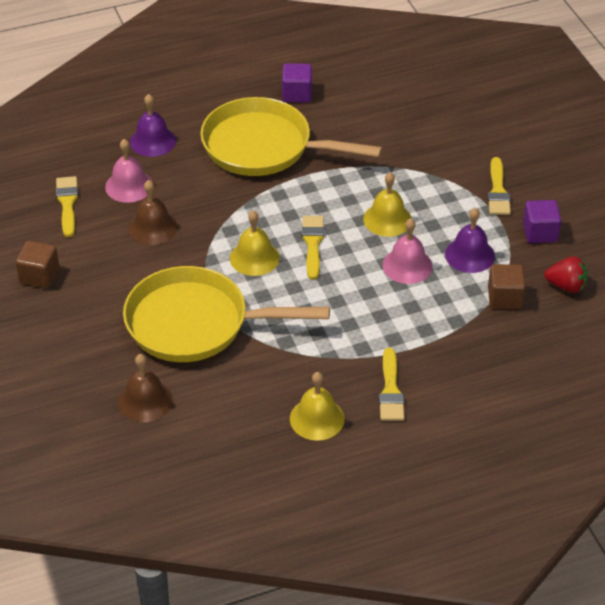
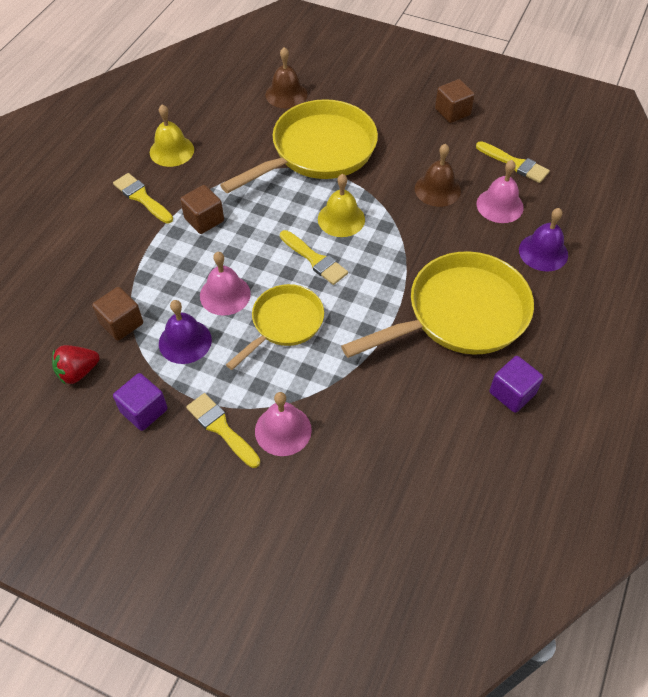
camera: 135 degrees right, 10 degrees up
yellow bell [363,172,412,237] -> yellow pan [226,284,324,370]
none -> brown cube [180,185,224,234]
none -> pink bell [255,392,312,456]

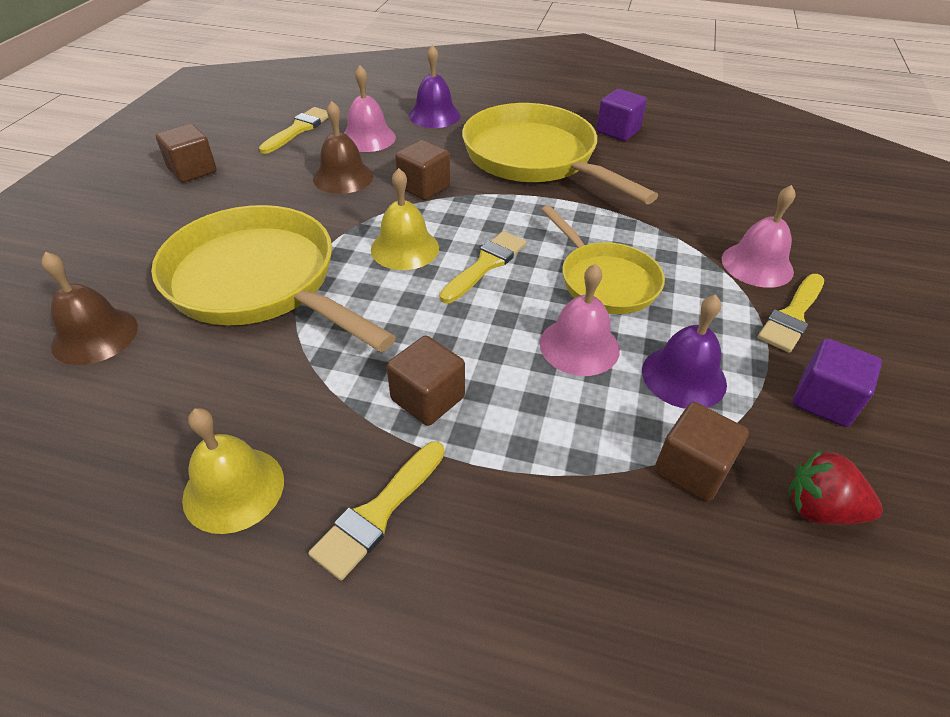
camera: 100 degrees left, 10 degrees down
red strawberry [52,345,100,385] -> red strawberry turned 150 degrees clockwise [788,449,883,525]
yellow pan [226,284,324,370] -> yellow pan turned 150 degrees counterclockwise [541,205,665,314]
none -> brown cube [395,140,450,200]

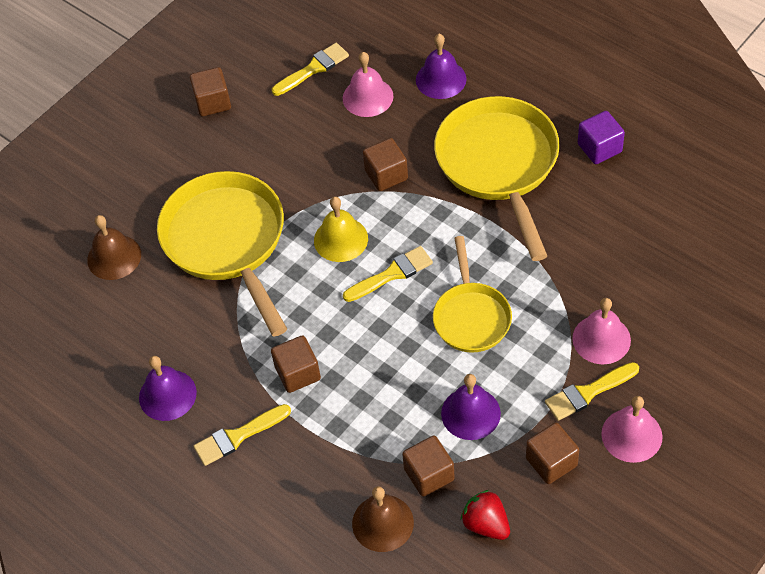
camera: 30 degrees right, 10 degrees up
yellow bell [182,408,284,534] -> purple bell [139,356,197,421]
brown bell [313,101,373,194] -> brown bell moved to [352,486,414,552]
pink bell [540,264,620,376] -> pink bell moved to [601,396,663,463]
purple cube [793,339,882,427] -> brown cube [526,423,579,484]

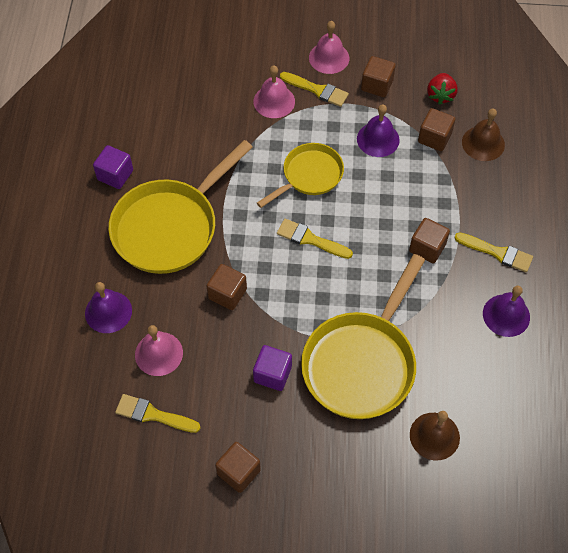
camera: 130 degrees left, 5 degrees up
yellow bell [314,196,368,262] -> none
none -> purple cube [253,345,292,391]

